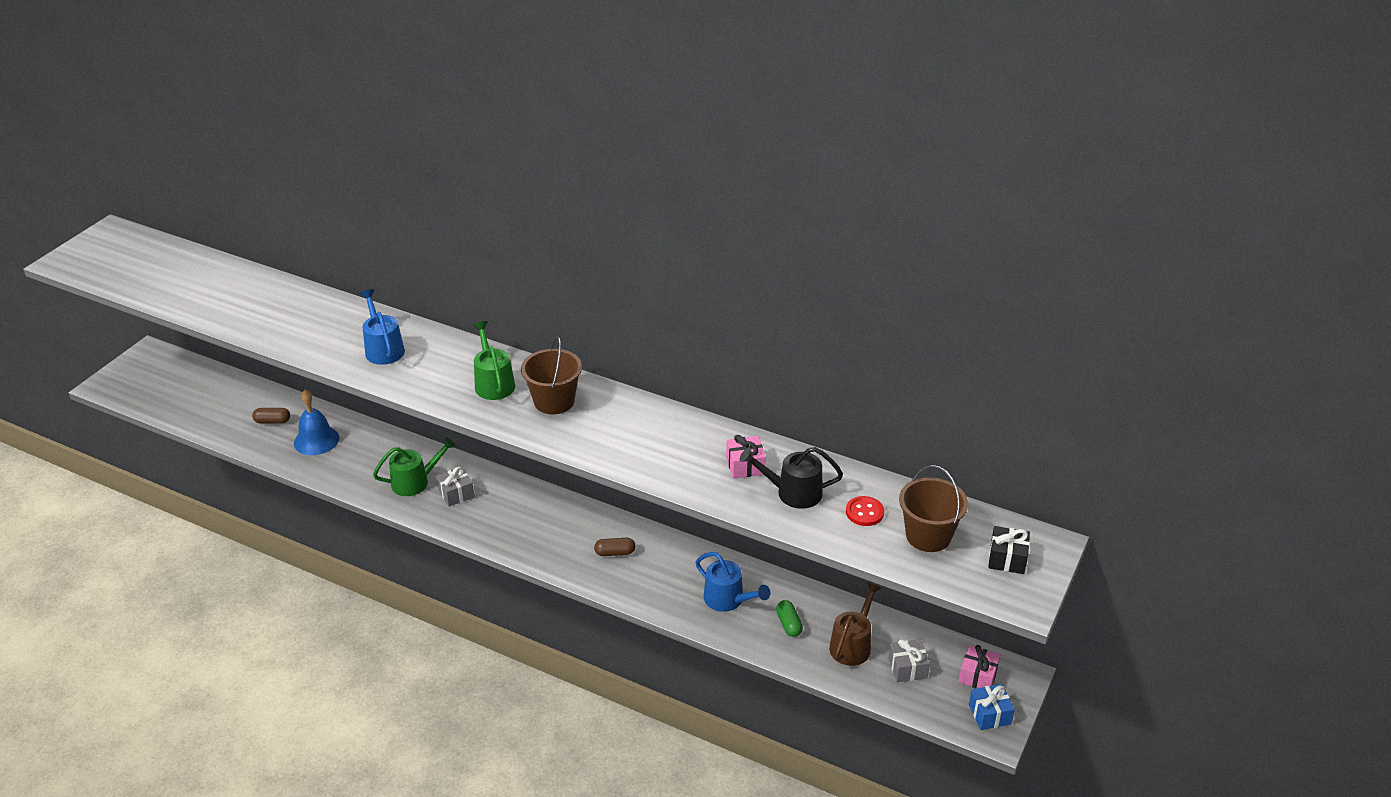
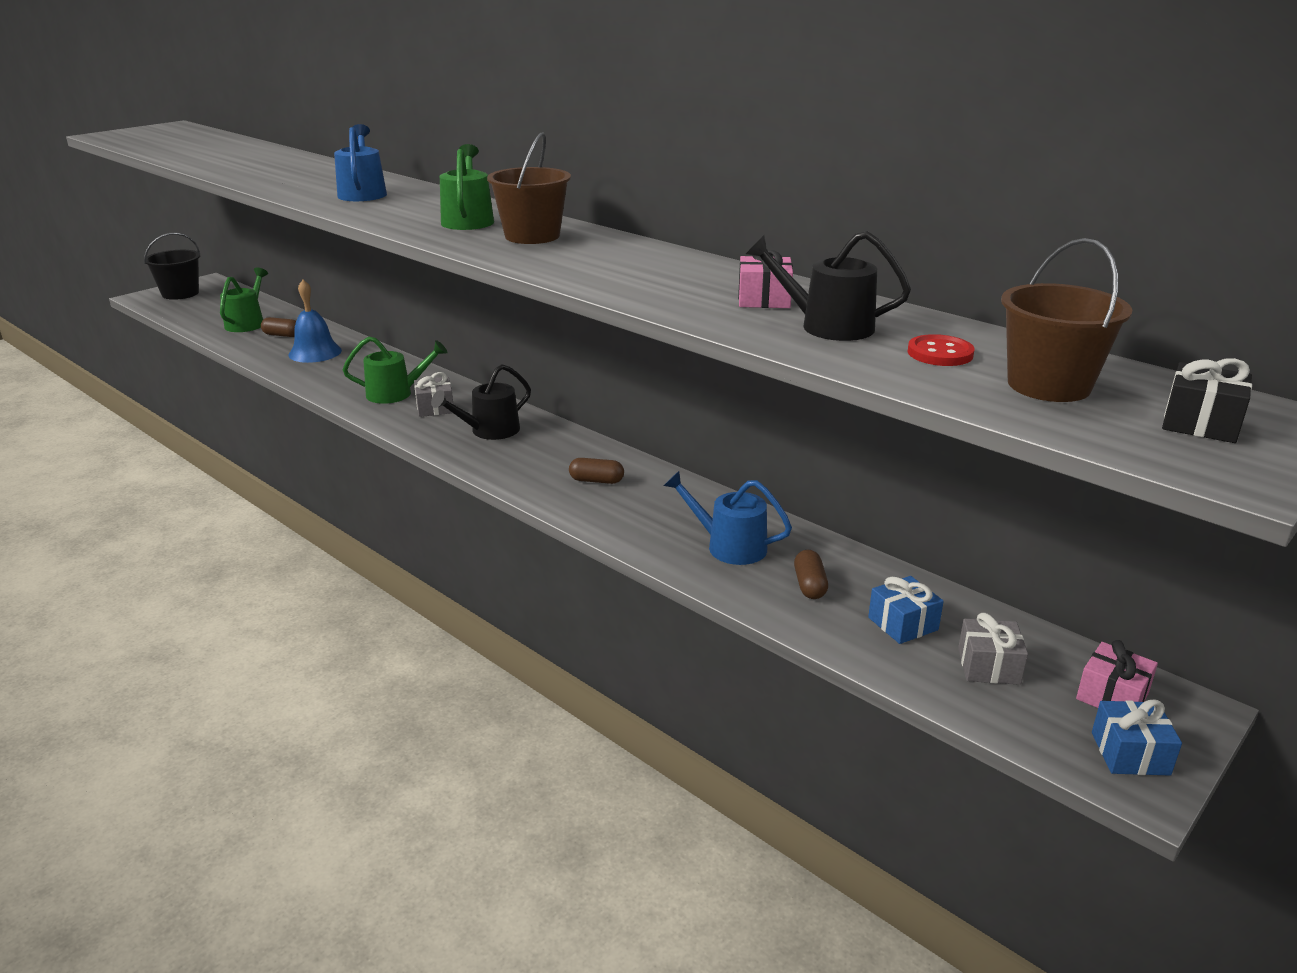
camera: 15 degrees right, 10 degrees down
blue watering can [695,552,770,612] -> blue watering can turned 150 degrees clockwise [663,471,792,565]
green capsule [776,600,803,637] -> brown capsule [794,549,828,599]
brown watering can [829,582,881,666] -> blue gift [868,576,944,644]
none -> black bucket [144,233,200,300]
none -> green watering can [220,268,268,332]
none -> black watering can [431,364,531,440]

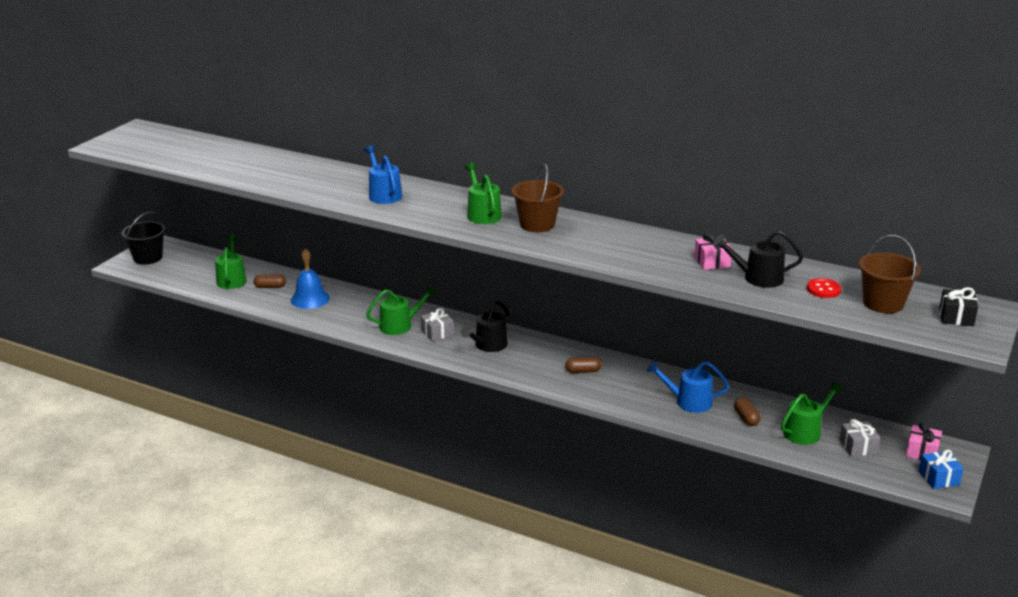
camera: 15 degrees left, 0 degrees up
blue gift [868,576,944,644] -> green watering can [781,381,843,445]

